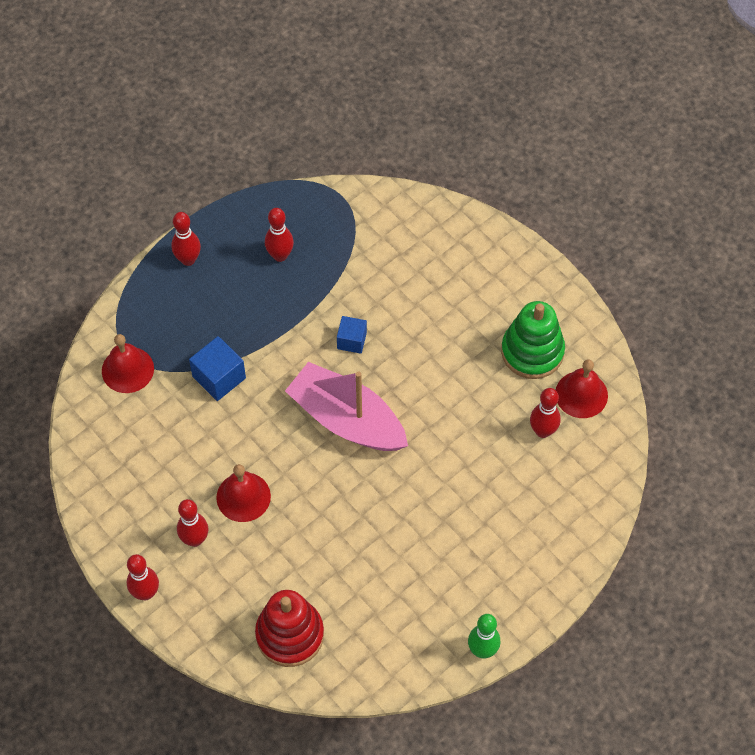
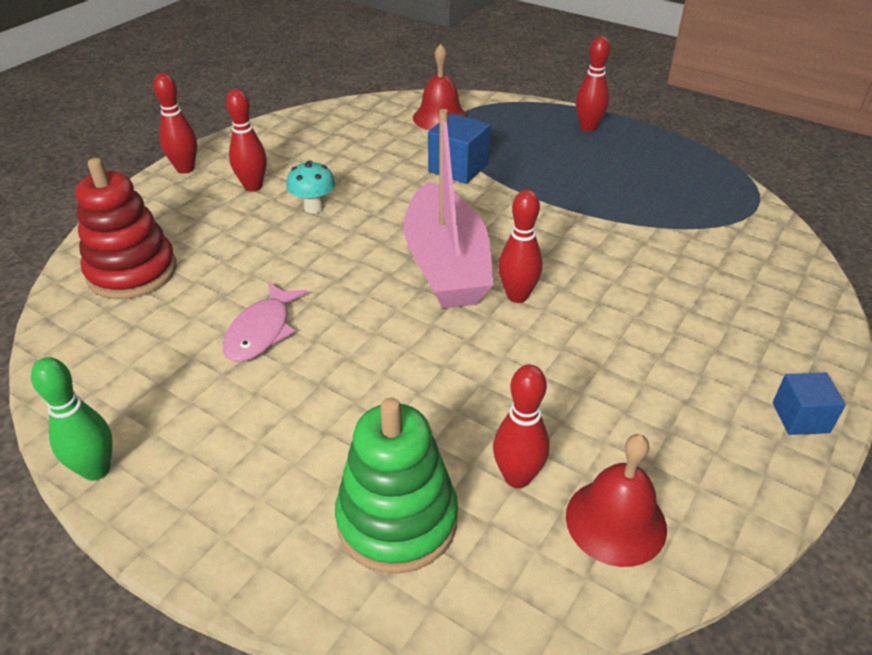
camera: 75 degrees right, 20 degrees down
red bell [216,464,271,522] -> turquoise mushroom [286,160,335,214]
red bowling pin [265,208,294,262] -> red bowling pin moved to [498,190,542,303]
pink boat [285,362,408,451] -> pink boat turned 150 degrees clockwise [404,109,494,309]
blue cube [337,316,367,354] -> blue cube moved to [772,373,846,435]
green stacking toy [501,301,565,379] -> green stacking toy moved to [335,397,458,574]
none -> pink fish [223,282,308,362]

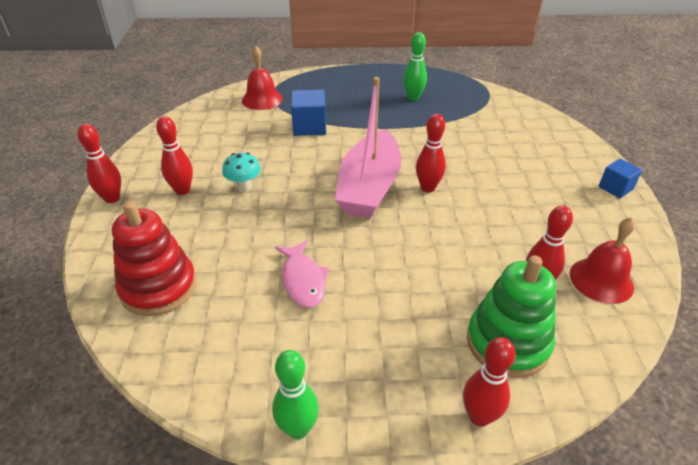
camera: 35 degrees left, 0 degrees up
pink boat [404,109,494,309] -> pink boat turned 60 degrees clockwise [335,77,401,218]
red bowling pin [576,36,610,132] -> red bowling pin moved to [463,337,516,427]
none -> green bowling pin [403,32,427,101]

